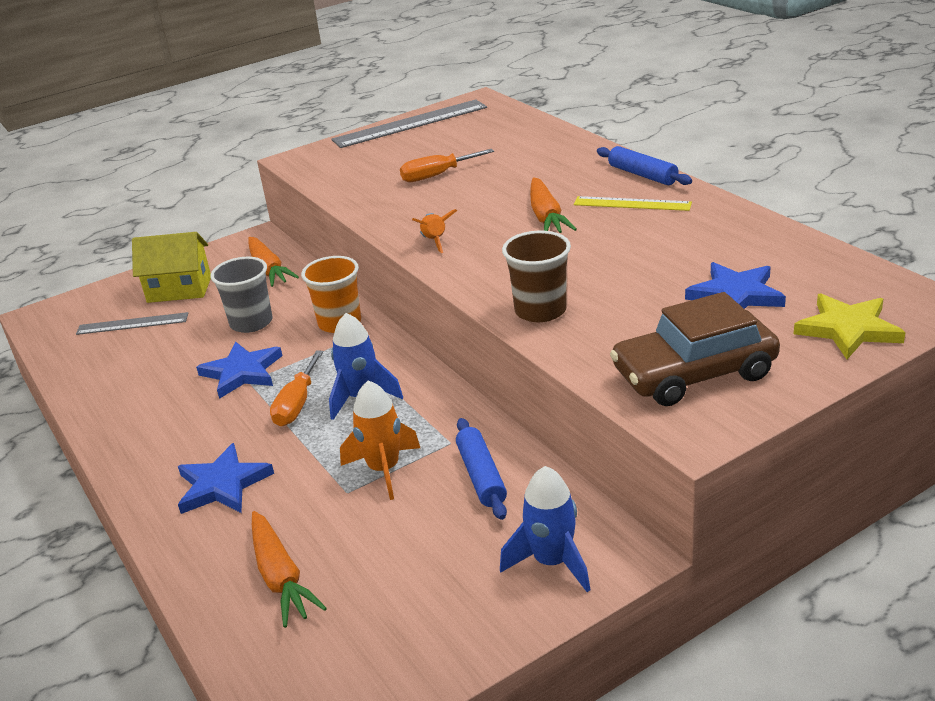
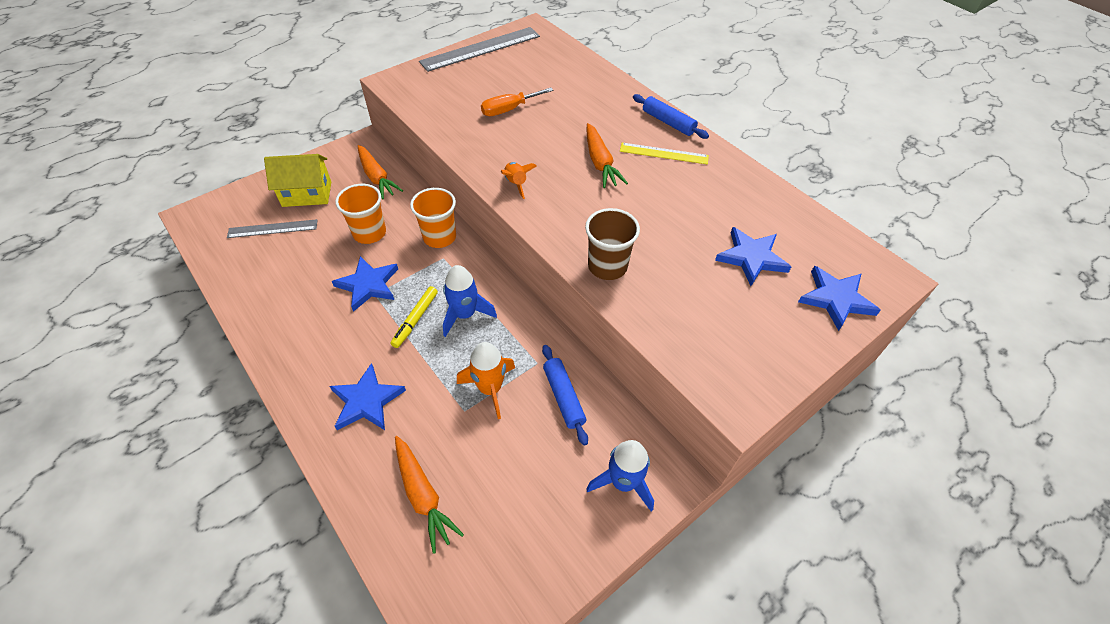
camera: 10 degrees left, 20 degrees up
grey cup [210,257,272,333] -> orange cup [335,184,386,244]
orange screwdriver [270,350,323,426] -> yellow marker [391,286,438,348]
brown car [610,292,780,406] -> none
yellow star [794,294,906,359] -> blue star [798,266,881,331]

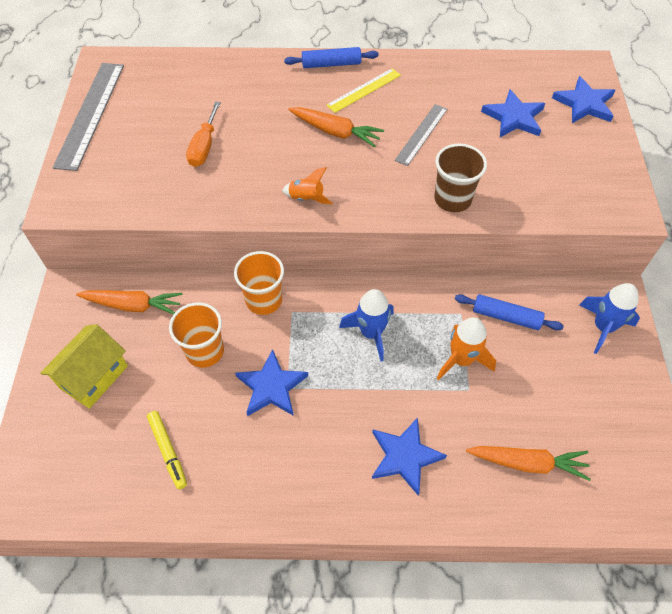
camera: 50 degrees left, 5 degrees up
grey ruler [227,219,317,238] -> grey ruler moved to [395,104,447,166]
yellow marker [391,286,438,348] -> yellow marker moved to [147,411,187,489]

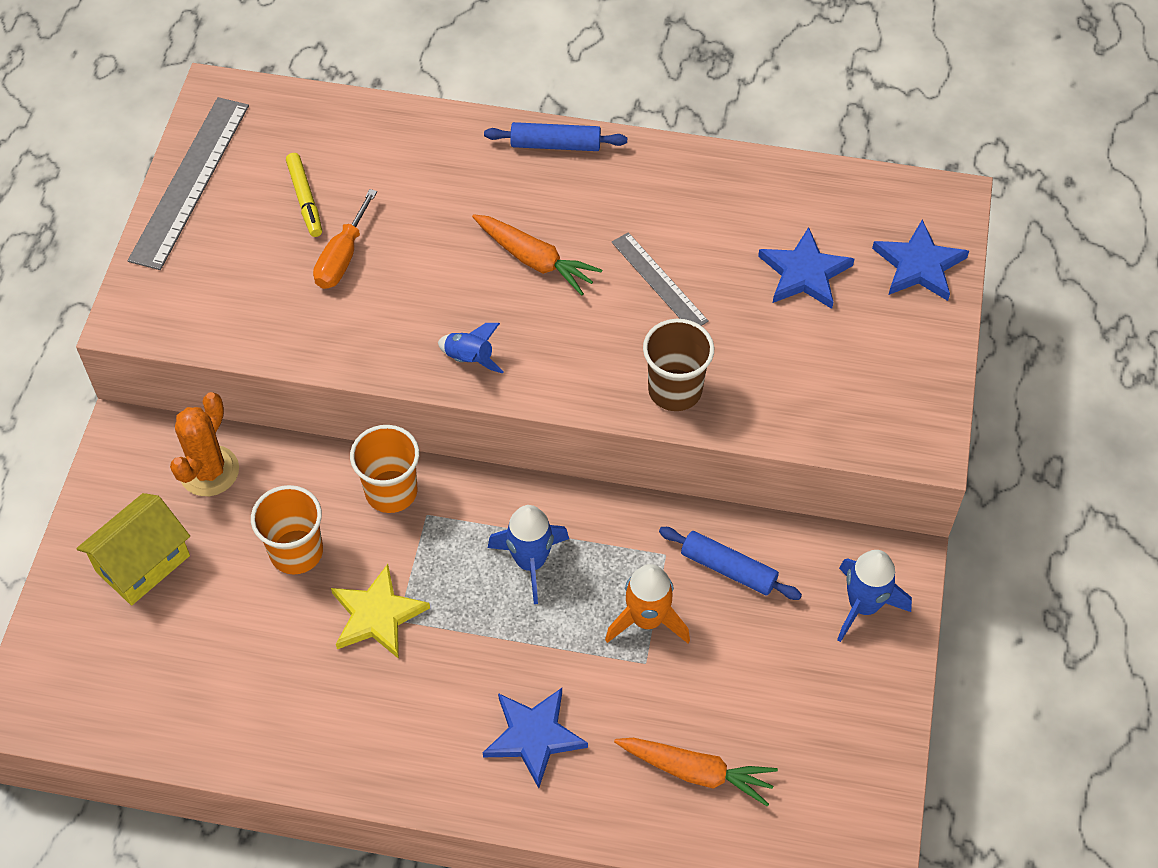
camera: 10 degrees right, 0 degrees up
orange carrot [76,290,183,314] -> orange cactus [170,392,239,496]
yellow marker [147,411,187,489] -> yellow marker moved to [286,153,322,237]
blue star [235,349,308,416] -> yellow star [331,564,430,659]
orange rocket [282,167,333,204] -> blue rocket [438,323,504,374]
yellow ruler [326,68,401,113] -> none
grey ruler [395,104,447,166] -> grey ruler turned 75 degrees counterclockwise [612,232,709,326]

